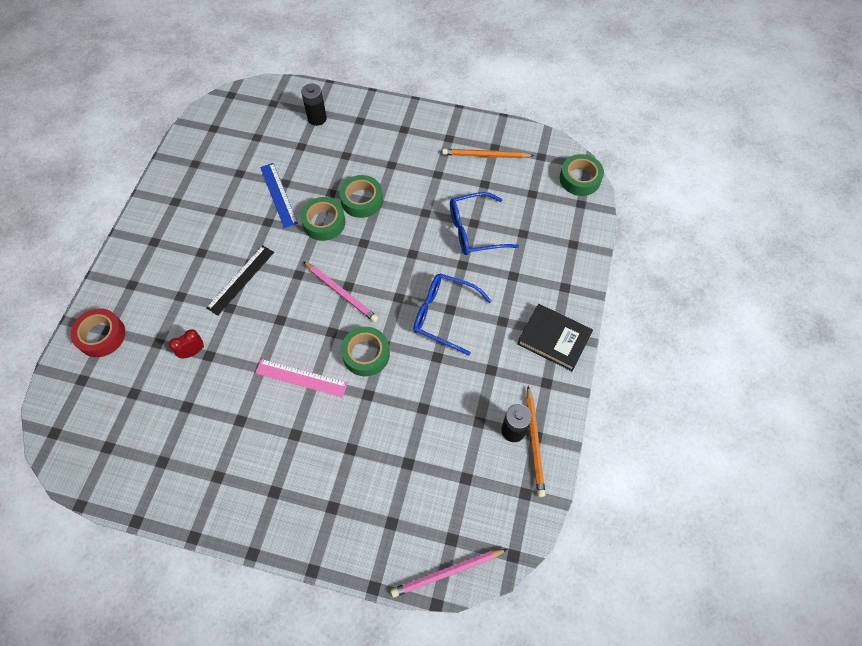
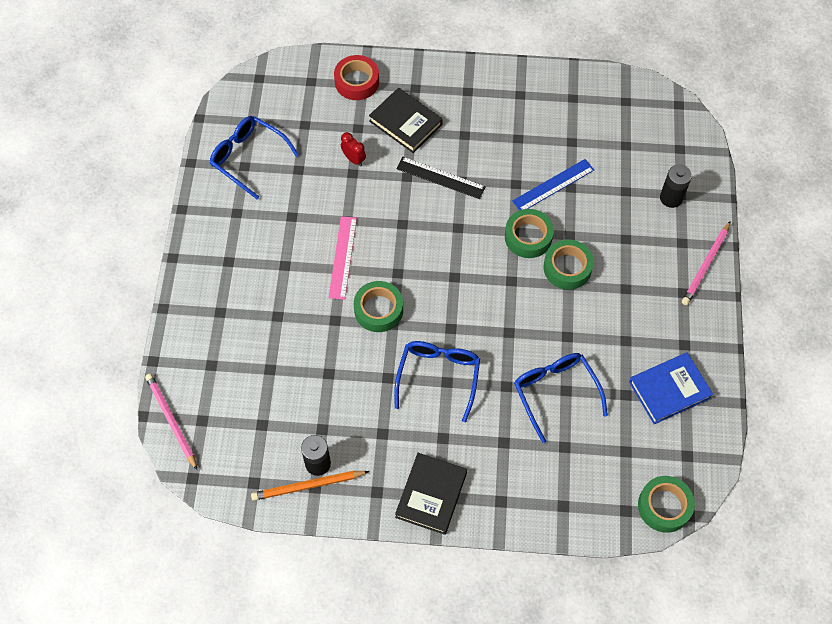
camera: 80 degrees right, 0 degrees up
pink pencil [303,261,378,322] -> pink pencil moved to [682,221,731,305]
orange pencil [442,149,534,158] -> blue book [629,352,713,424]
none -> blue glasses [210,116,299,199]
none -> black book [369,88,443,153]

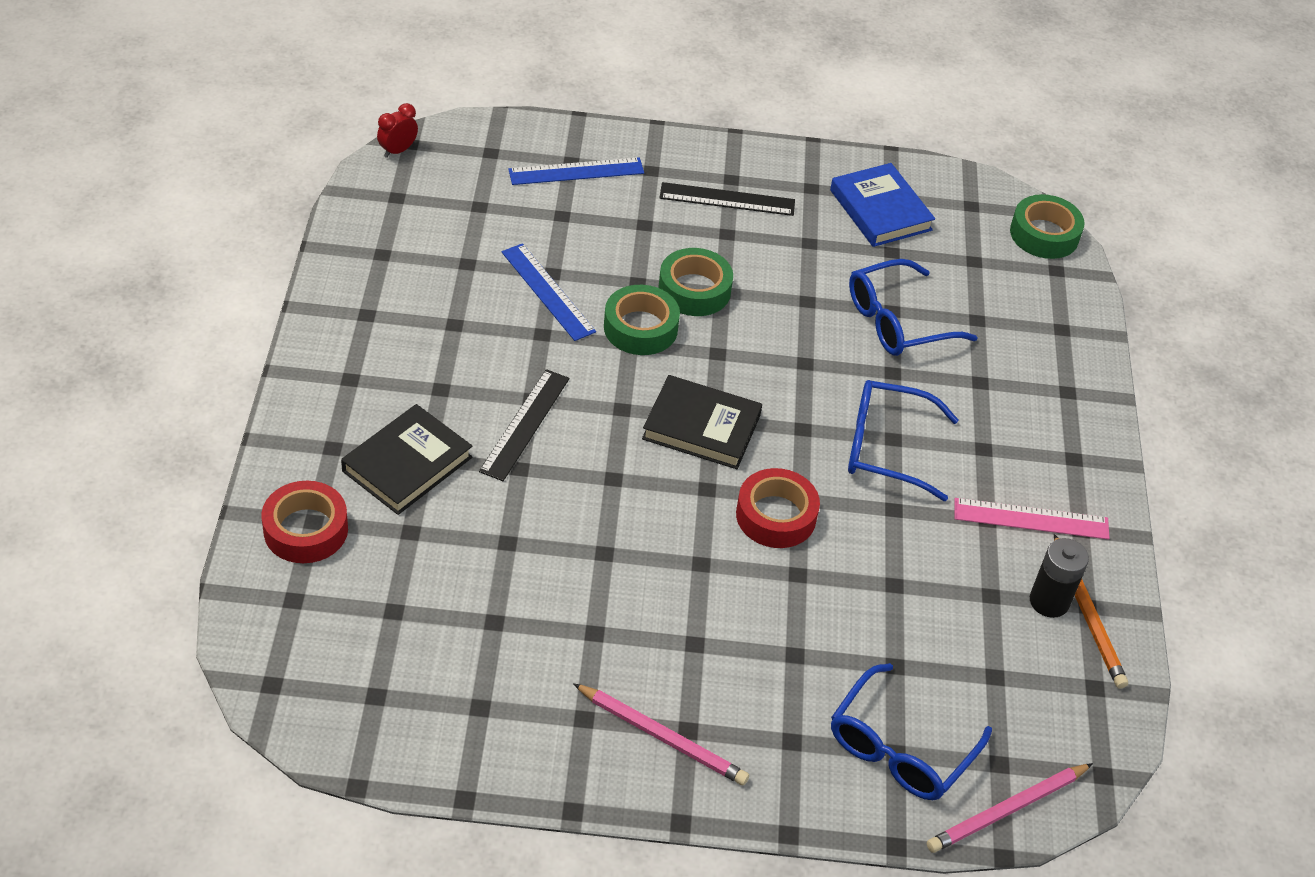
camera: 95 degrees left, 15 degrees down
blue glasses [210,116,299,199] -> blue glasses moved to [831,663,992,800]
pink ruler [329,216,357,300] -> pink ruler moved to [954,498,1110,540]
red clock [341,132,366,166] -> red clock moved to [377,103,418,158]
green tape [354,281,403,332] -> red tape [736,468,820,548]
black book [395,453,467,535] -> black book moved to [642,375,762,469]
black battery [660,164,692,208] -> blue ruler [508,157,644,185]
pink pencil [682,221,731,305] -> pink pencil moved to [573,683,749,785]
none -> black ruler [660,182,795,216]

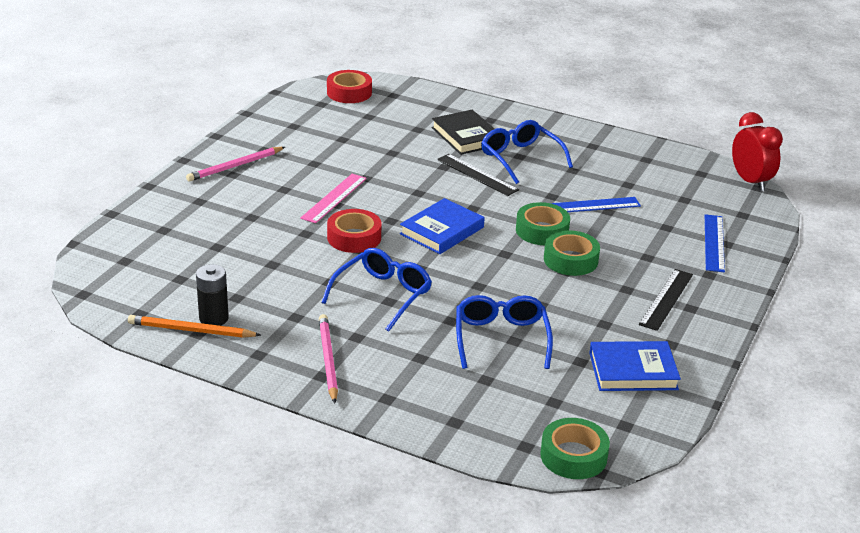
camera: 115 degrees right, 15 degrees down
red tape [261,481,348,563] -> red tape moved to [327,70,372,103]
red clock [377,103,418,158] -> red clock [732,112,783,192], size x1.85
black book [642,375,762,469] -> blue book [400,198,485,254]
blue glasses [831,663,992,800] -> blue glasses moved to [481,120,573,184]
pink pencil [927,763,1093,853] -> pink pencil moved to [319,314,338,403]
pink ruler [954,498,1110,540] -> pink ruler moved to [300,174,367,223]

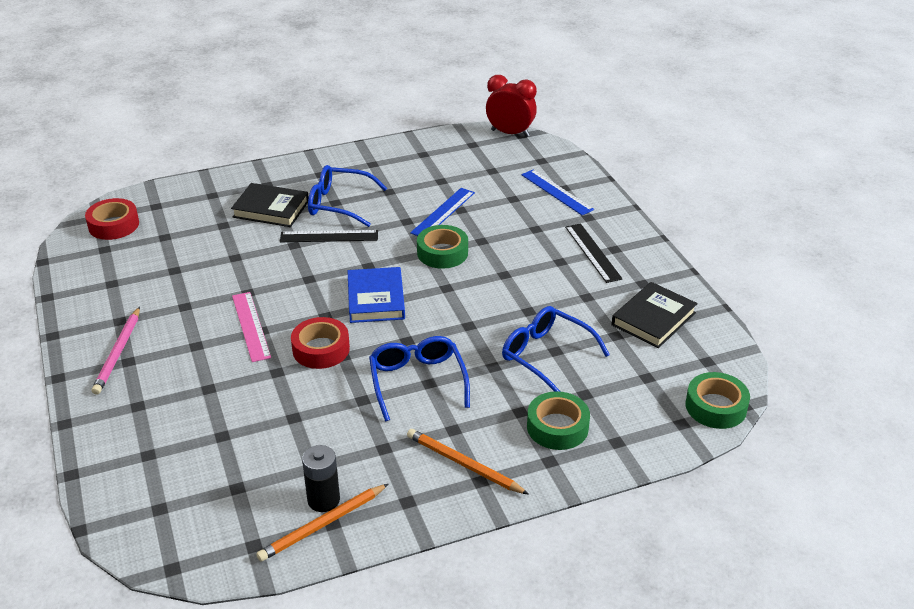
camera: 45 degrees left, 5 degrees up
pink pencil [319,314,338,403] -> orange pencil [407,429,529,495]
green tape [544,230,600,276] -> green tape moved to [527,391,590,450]
blue book [589,341,681,391] -> black book [612,282,698,348]

